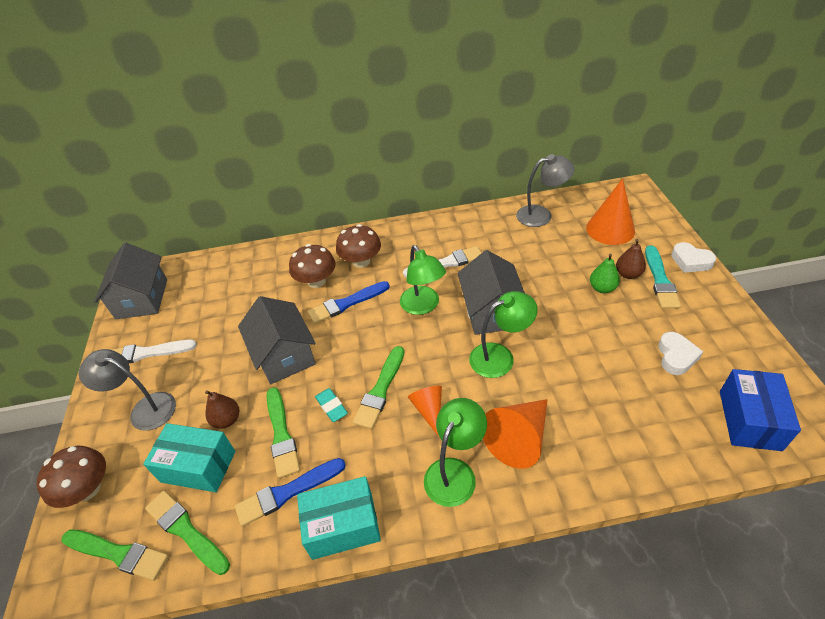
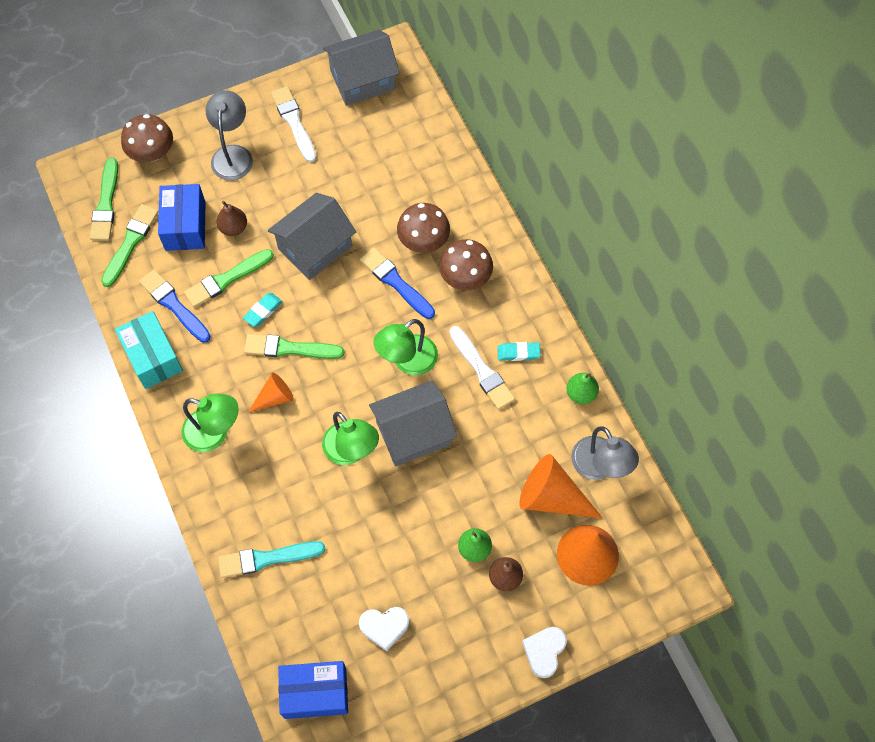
camera: 70 degrees right, 20 degrees up
turquoise box [143,423,235,492] -> blue box [158,184,206,251]
orange cone [483,399,548,469] -> orange cone moved to [519,454,603,518]
turquoise brush [645,245,681,309] -> turquoise brush moved to [218,541,325,578]
none -> turquoise eraser [497,342,541,361]
none -> green pear [567,373,599,404]

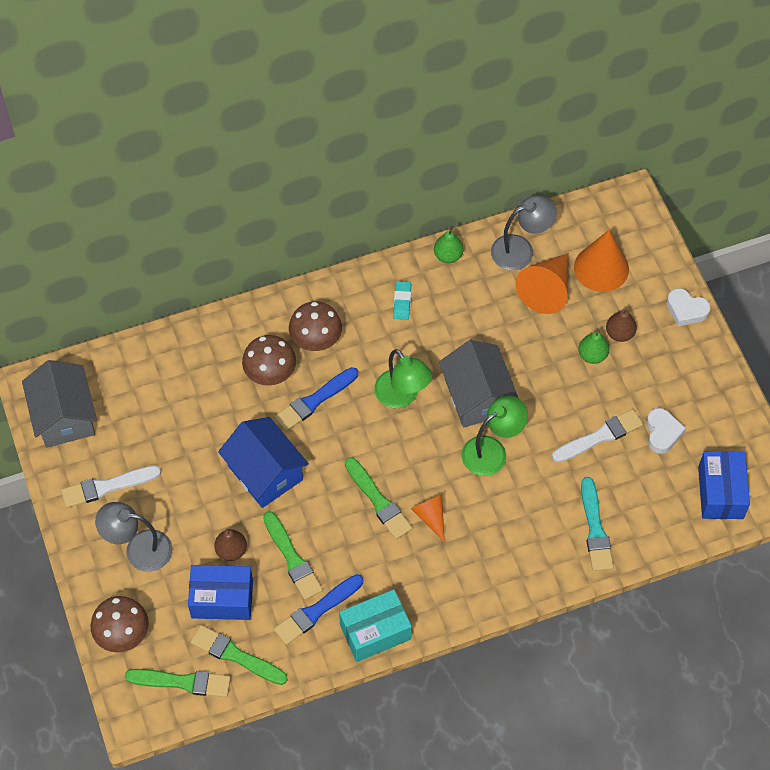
camera: 85 degrees left, 5 degrees down
green lamp [182,393,238,452] -> none
turquoise eraser [243,293,283,327] -> none
green brush [244,334,344,359] -> green brush turned 45 degrees counterclockwise [345,457,412,539]
grey house [268,193,356,280] -> blue house [218,417,309,508]
white brush [449,326,515,410] -> white brush moved to [552,409,643,462]

